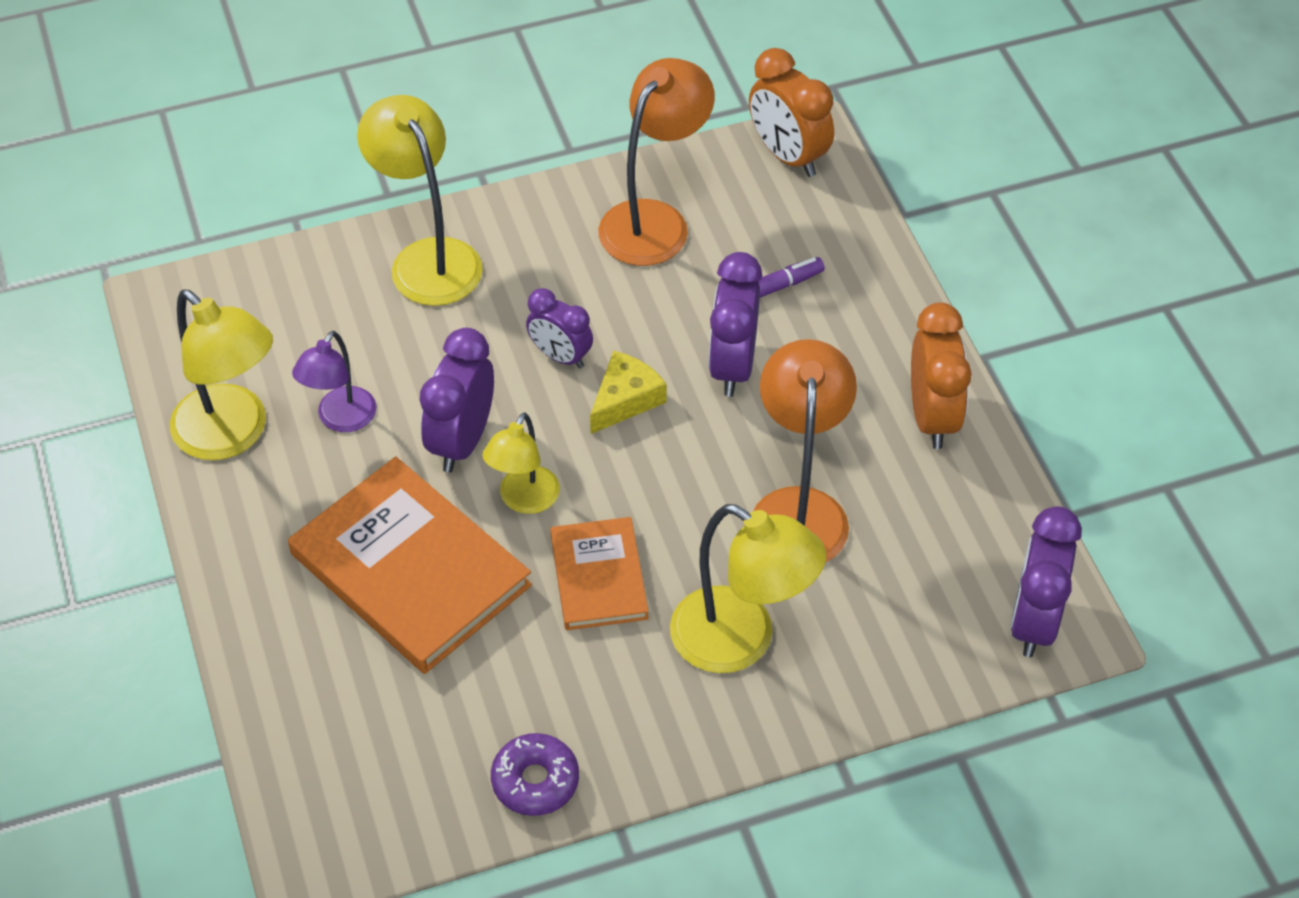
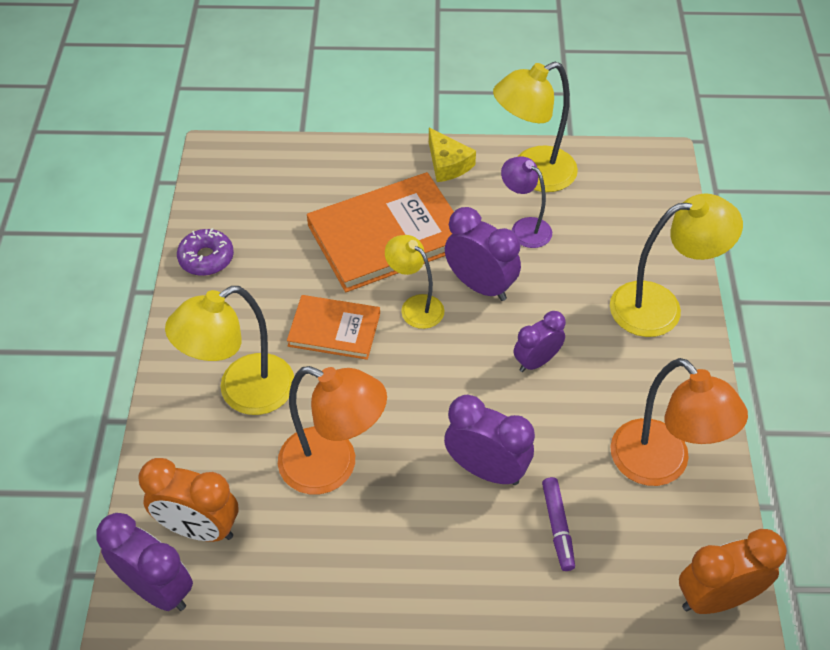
camera: 110 degrees right, 0 degrees up
yellow cheese [590,351,667,434] -> yellow cheese moved to [429,128,476,182]
orange clock [911,303,972,449] -> orange clock moved to [139,458,238,542]

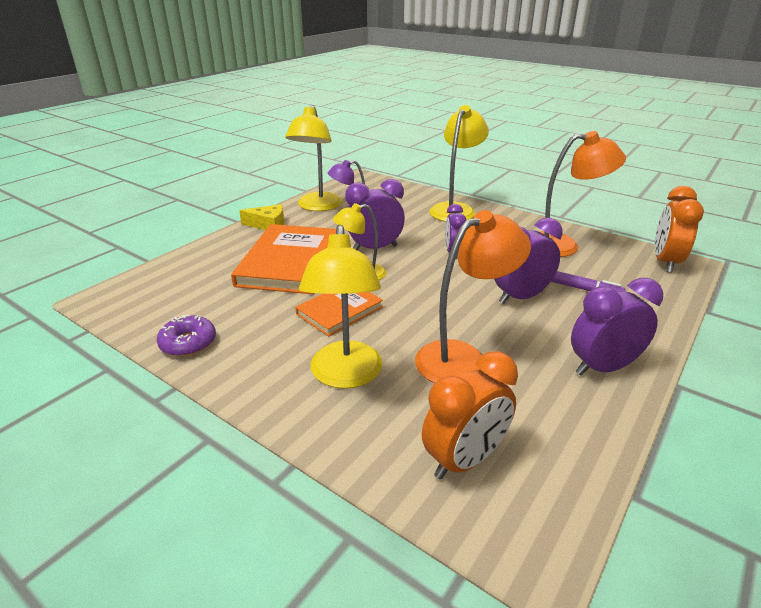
camera: 55 degrees left, 20 degrees down
purple clock [96,513,193,611] -> purple clock moved to [571,278,663,376]

